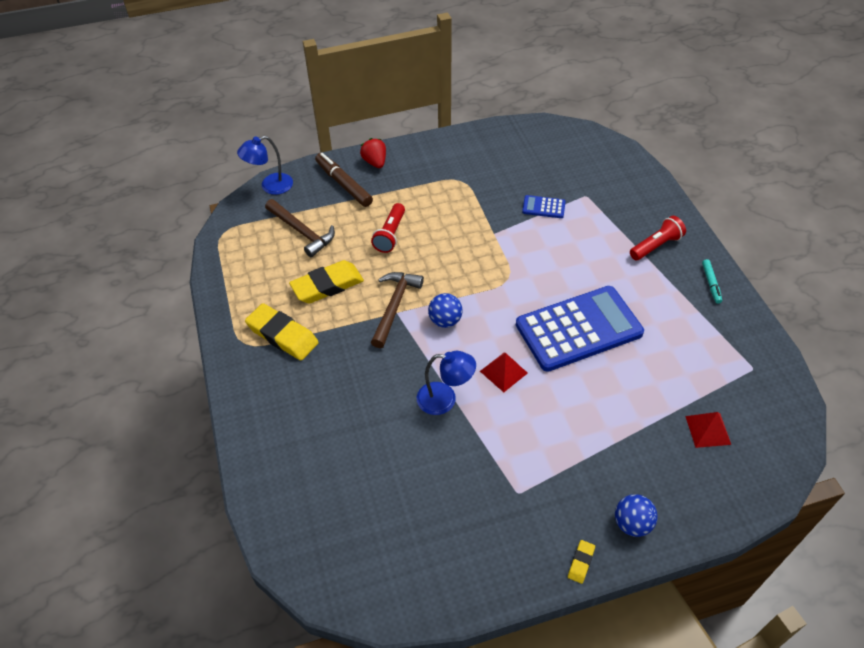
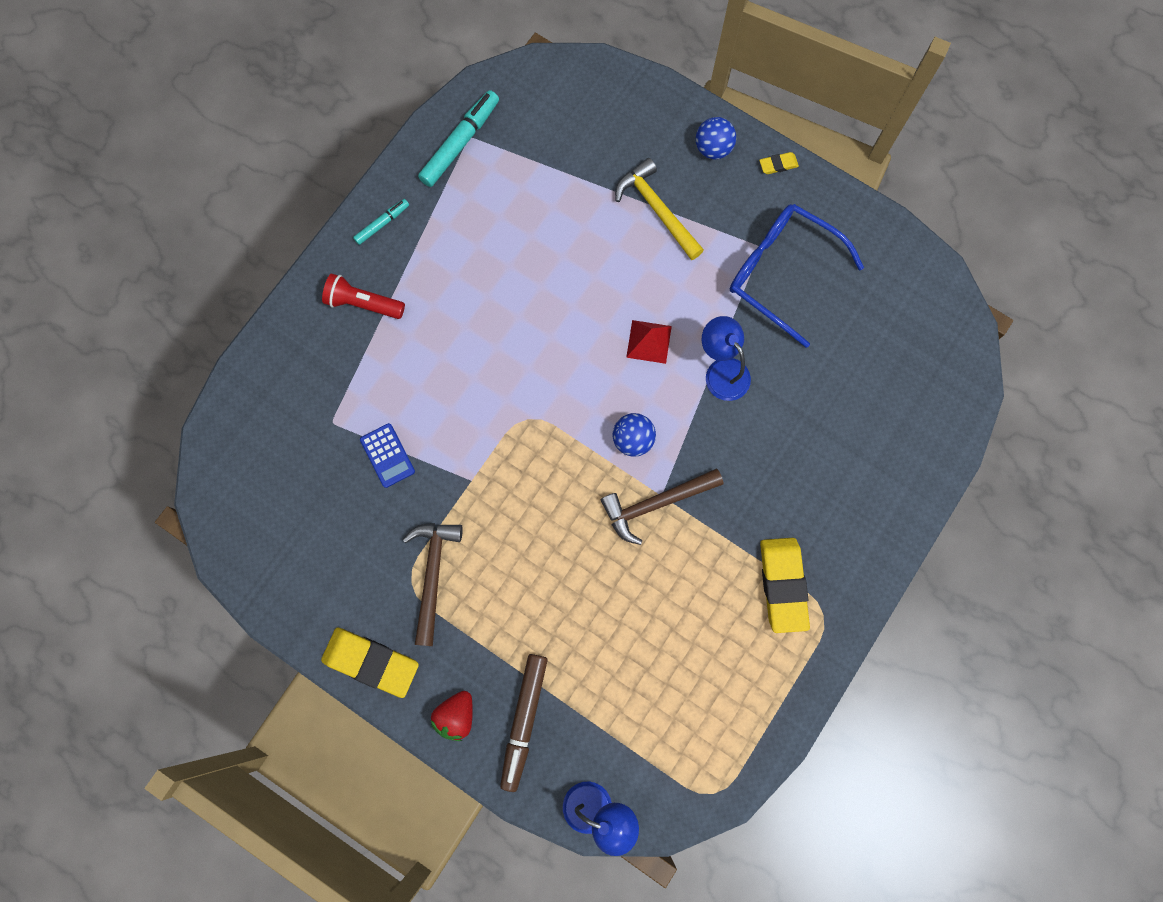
camera: 130 degrees left, 25 degrees up
brown hammer [265,199,335,257] -> brown hammer moved to [402,523,463,646]
yellow eraser [289,260,364,304] -> yellow eraser moved to [321,628,419,698]
red flashlight [371,203,405,253] -> none
blue calculator [516,286,644,372] -> none
red pyramid [685,412,731,448] -> none
none -> turquoise marker [418,90,499,187]
none -> yellow hammer [615,158,704,260]
none -> blue glasses [730,204,864,348]

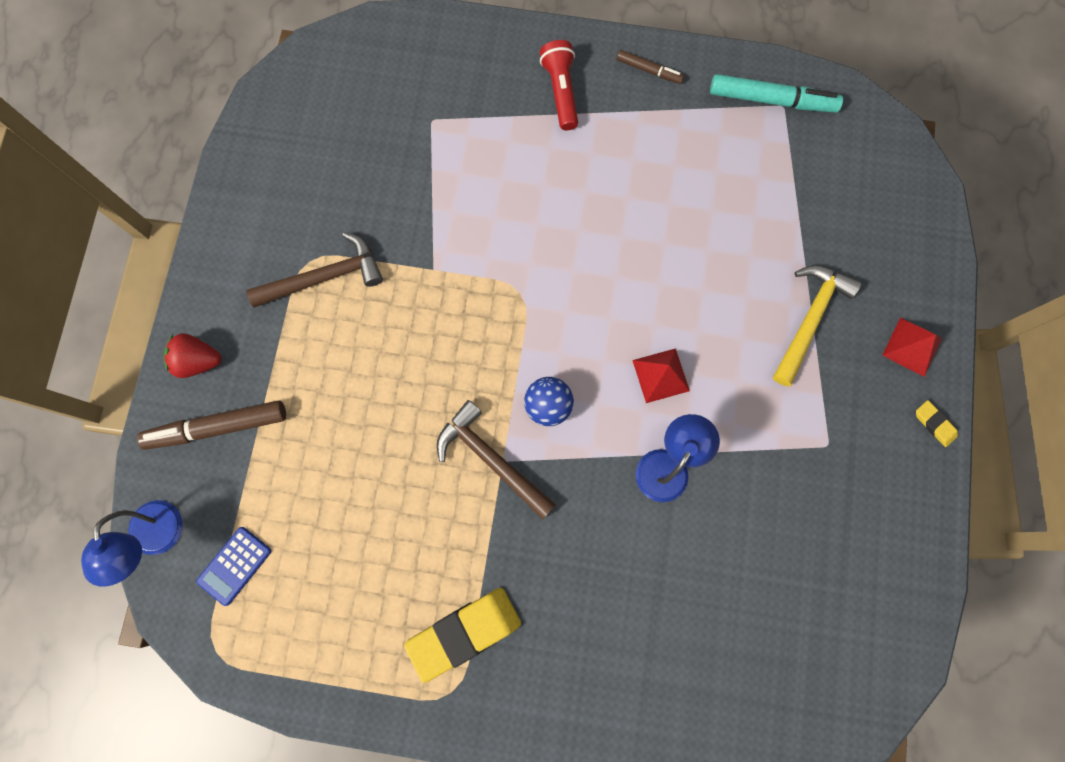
camera: 65 degrees right, 0 degrees up
yellow eraser [321,628,419,698] -> none
turquoise marker [353,199,409,245] -> brown marker [617,50,685,84]
blue calculator [360,423,415,488] -> blue calculator moved to [196,527,271,606]
blue ball [696,117,736,159] -> red pyramid [882,318,942,377]
blue glasses [730,204,864,348] -> none

